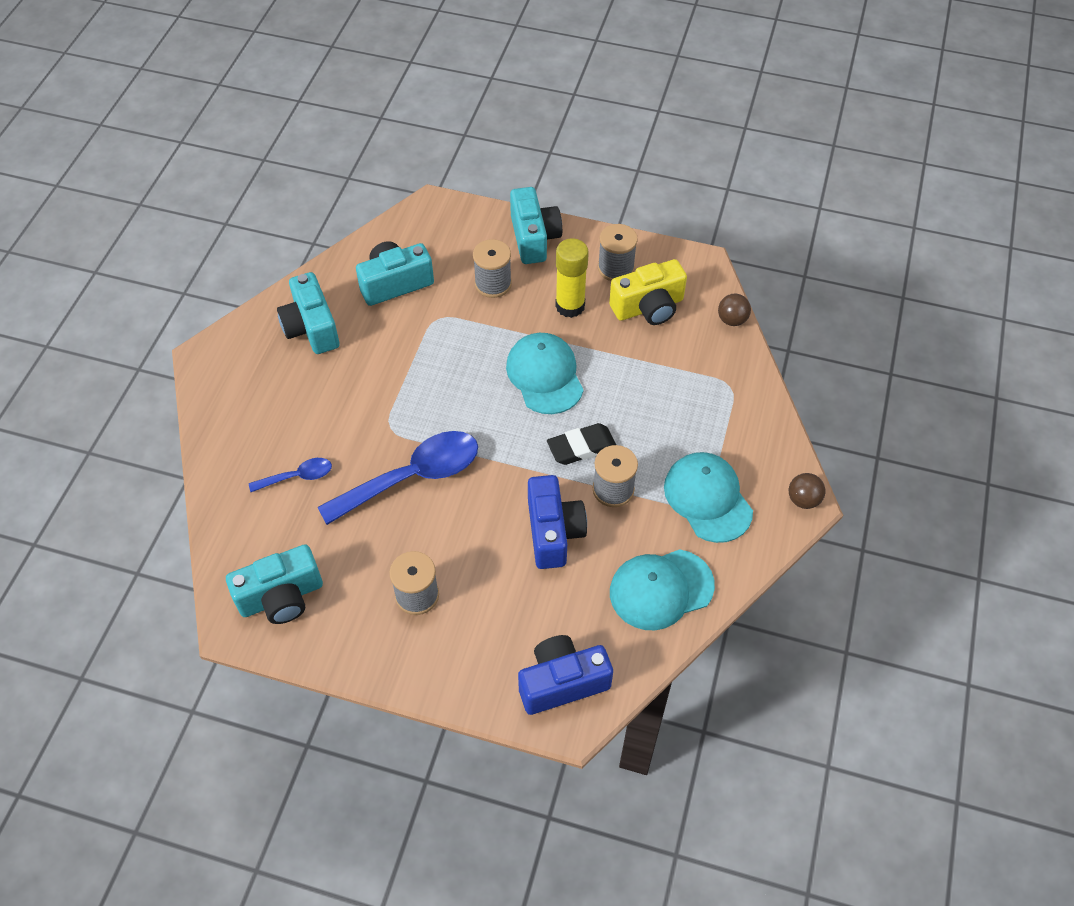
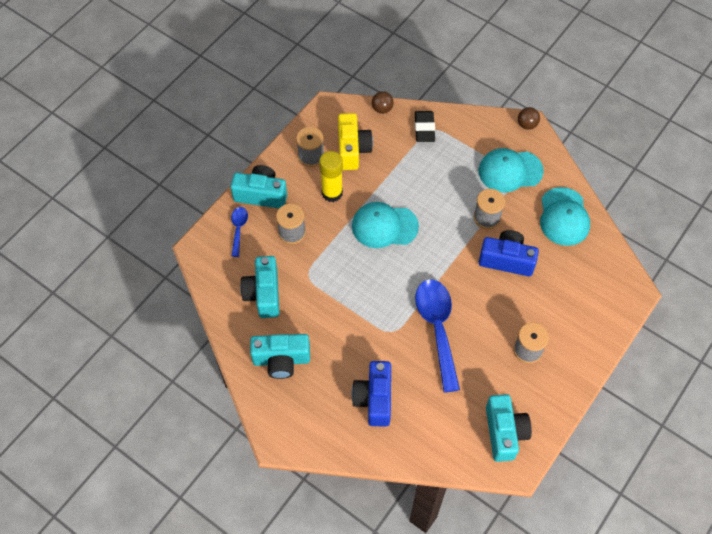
camera: 70 degrees left, 5 degrees up
blue spoon [249,458,332,492] -> blue spoon moved to [231,207,248,257]
blue camera [518,635,613,715] -> blue camera moved to [351,361,391,427]
black eraser [547,423,616,465] -> black eraser moved to [415,111,435,142]

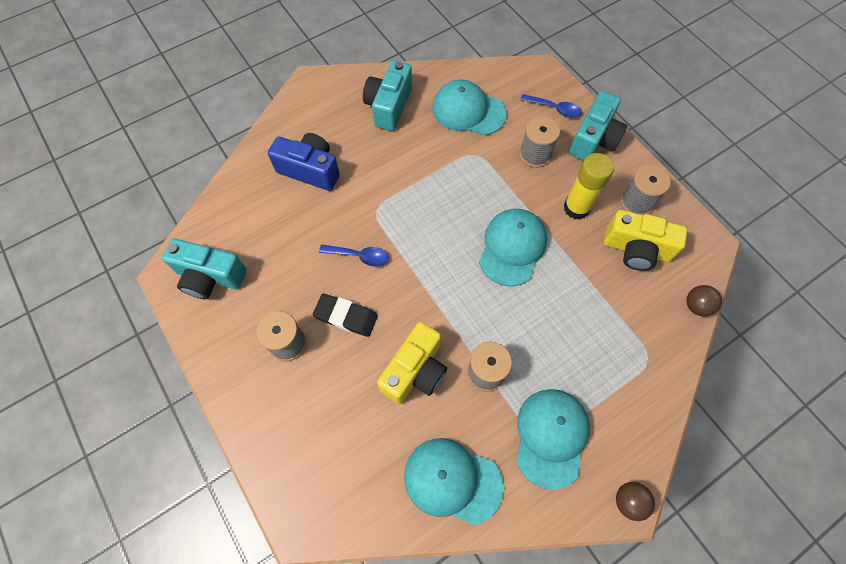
camera: 110 degrees right, 5 degrees up
turquoise camera [240,256,279,318] -> turquoise cap [432,80,507,136]
black eraser [415,111,435,142] -> black eraser moved to [313,293,378,337]
blue spoon [415,279,460,393] -> blue spoon [319,245,388,266], size x0.49
blue camera [479,230,539,276] -> yellow camera [377,322,447,404]

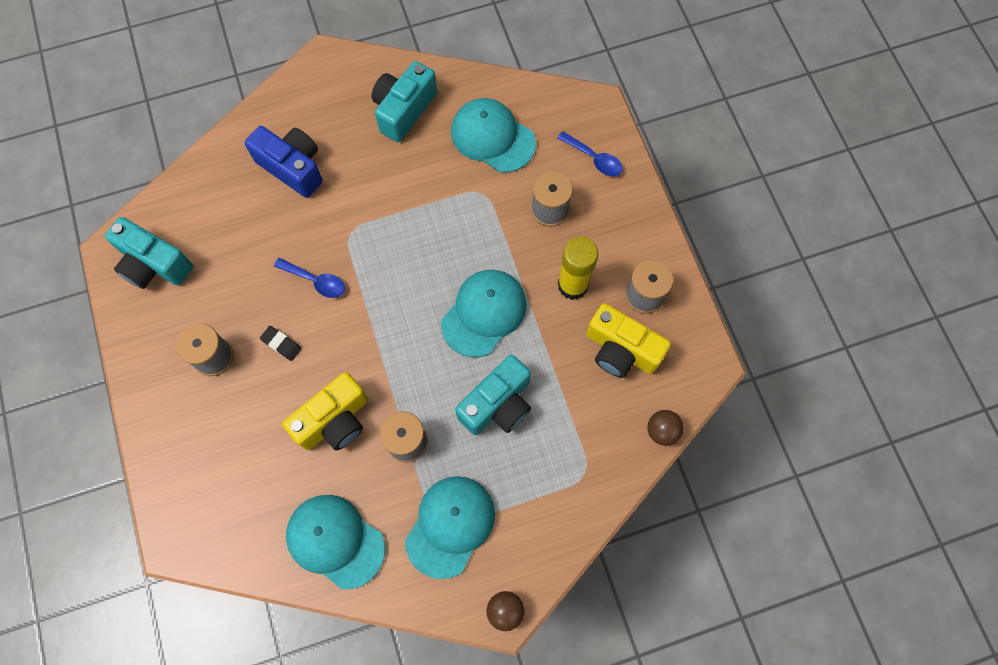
camera: 15 degrees right, 5 degrees up
black eraser [313,293,378,337] -> black eraser [260,326,302,361], size x0.61
turquoise camera [569,91,627,161] -> turquoise camera moved to [455,355,531,435]

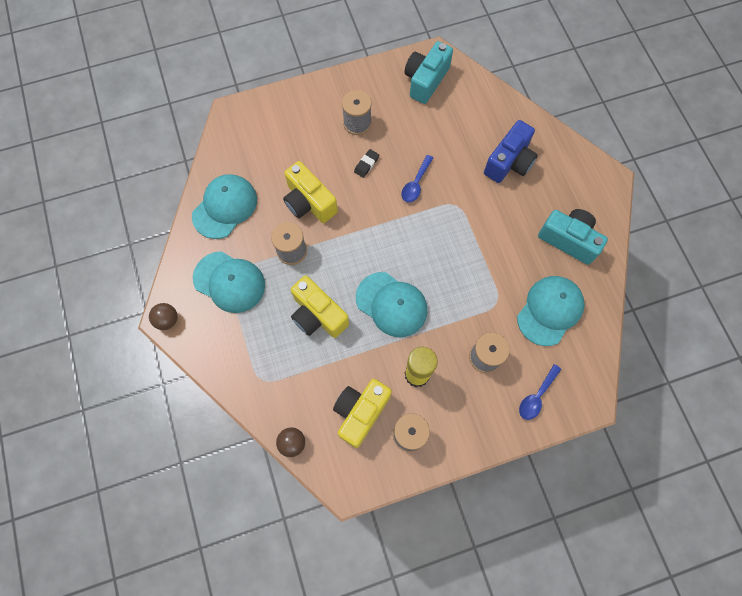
camera: 90 degrees right, 0 degrees up
turquoise camera [455,355,531,435] -> yellow camera [291,276,349,338]

